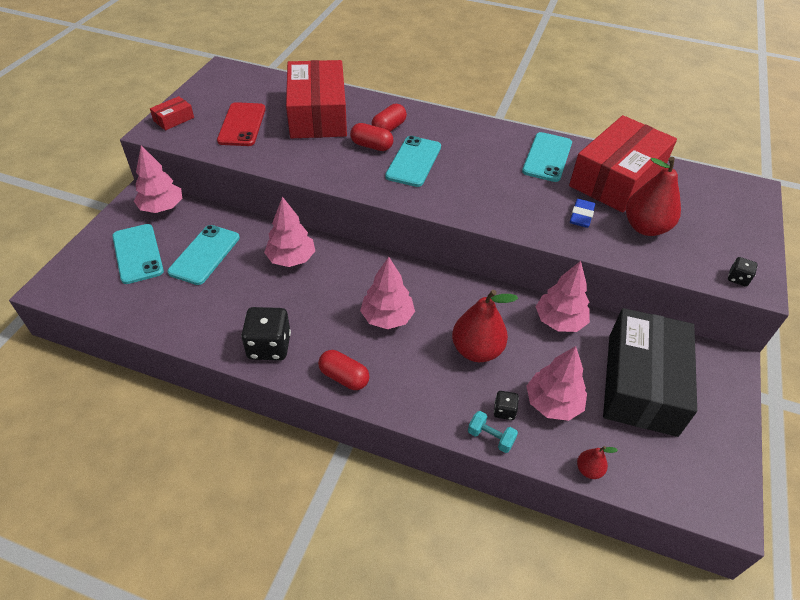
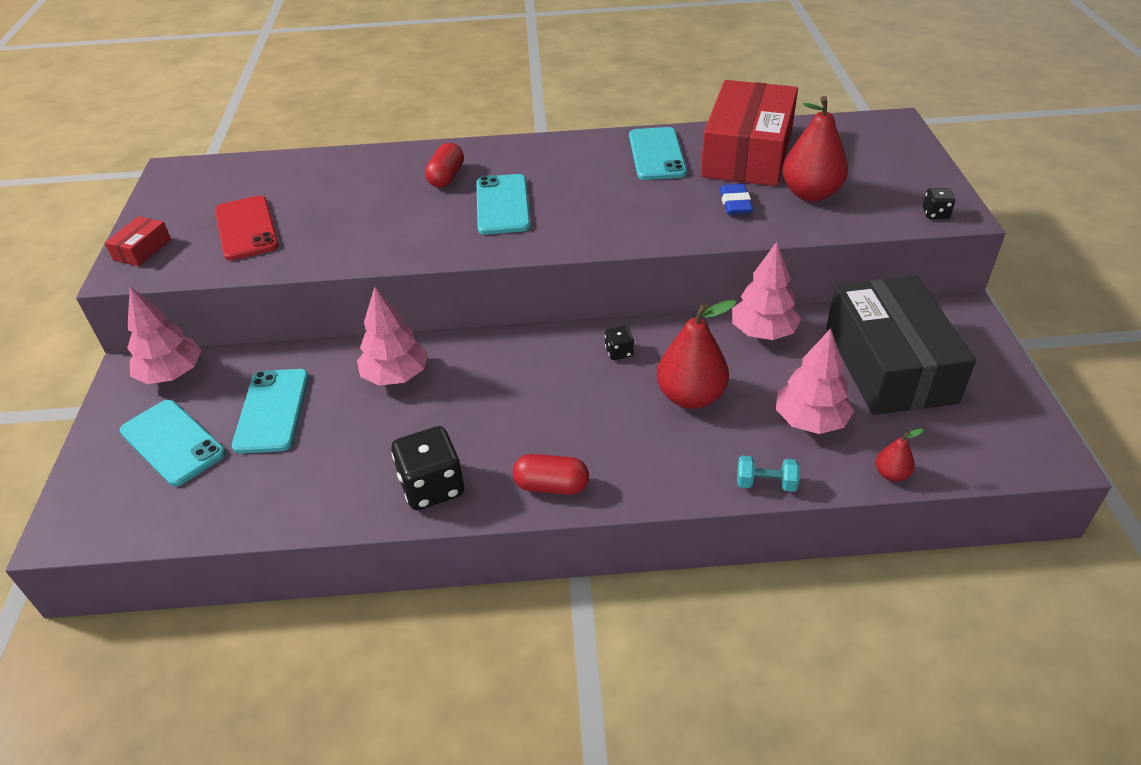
camera: 20 degrees left, 5 degrees down
red box [286,60,347,138] -> none
red capsule [350,123,393,151] -> none
pink tree [360,257,415,329] -> none
black dice [494,391,519,420] -> black dice moved to [605,326,634,360]

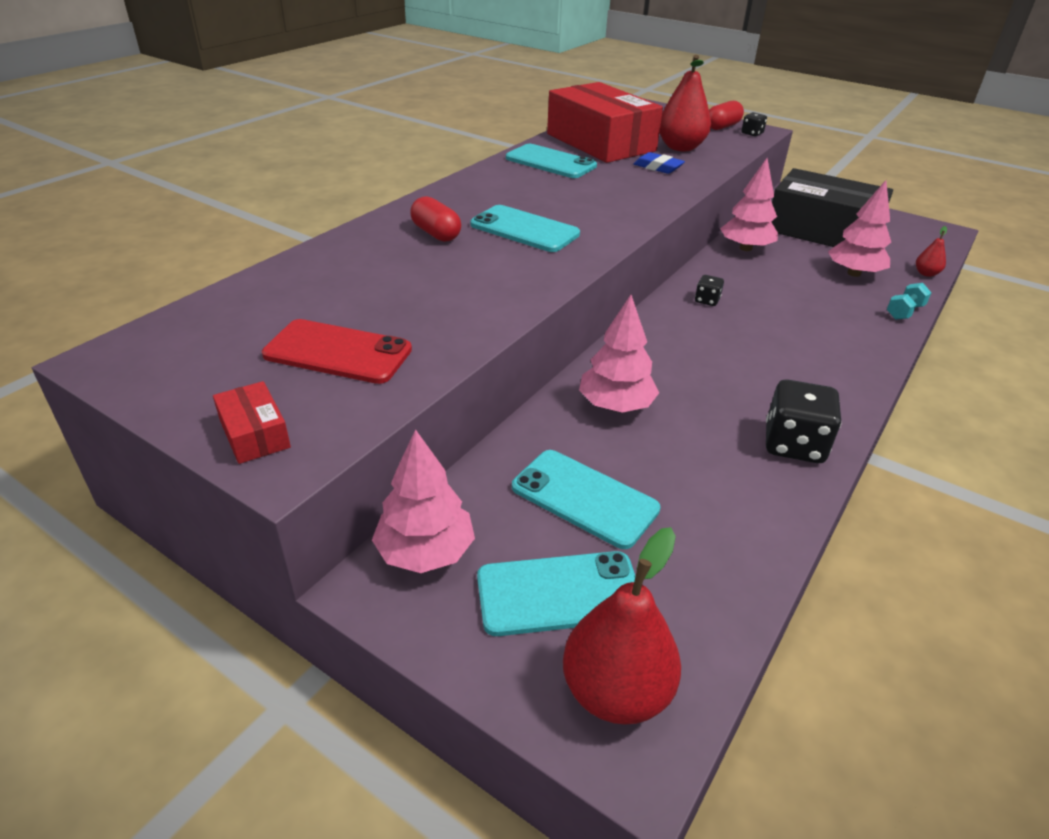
camera: 55 degrees left, 5 degrees down
red capsule [513,454,589,495] -> red capsule moved to [709,101,744,130]
red pear [657,300,737,409] -> red pear moved to [563,527,681,725]

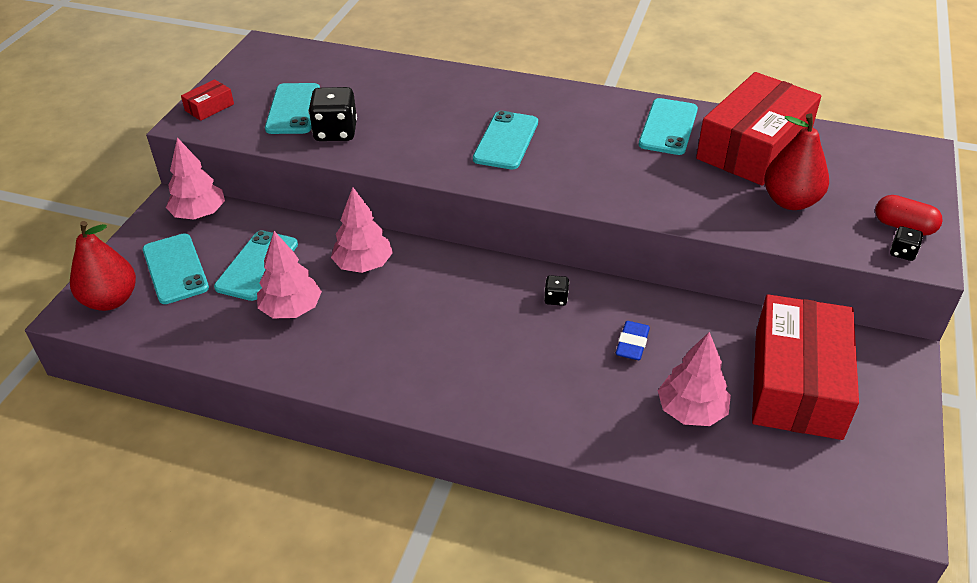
camera: 75 degrees right, 5 degrees up
red phone [262,319,412,384] -> turquoise phone [265,83,320,134]
red capsule [410,196,461,242] -> none
blue eraser [634,152,685,174] -> blue eraser moved to [616,321,650,360]
pink tree [720,158,778,251] -> pink tree moved to [257,231,322,319]
black dice [766,379,842,463] -> black dice moved to [309,87,357,141]
black box [772,168,893,247] -> red box [752,294,859,440]
turquoise dumbbell [887,283,932,320] -> none
red pear [916,226,947,277] -> none

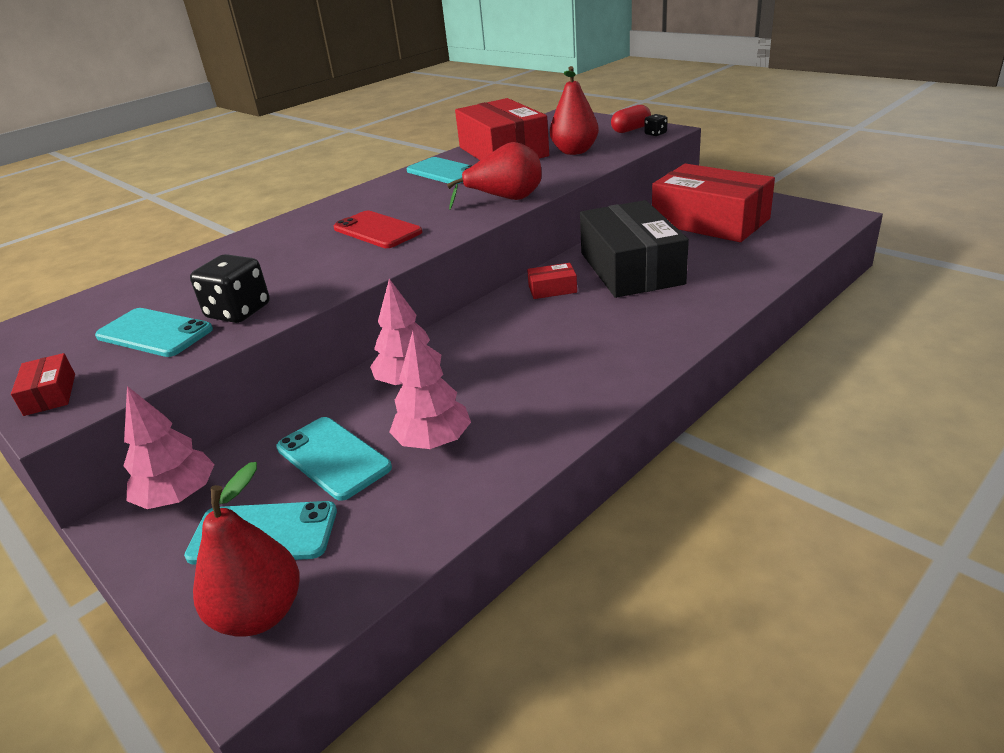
camera: 60 degrees left, 10 degrees down
turquoise phone [473,111,538,169] -> red phone [334,211,422,248]
black dice [544,275,569,306] -> red box [527,263,577,299]
blue eraser [616,321,650,360] -> black box [580,200,689,298]
pink tree [658,332,731,426] -> none
none -> red pear [447,142,542,210]

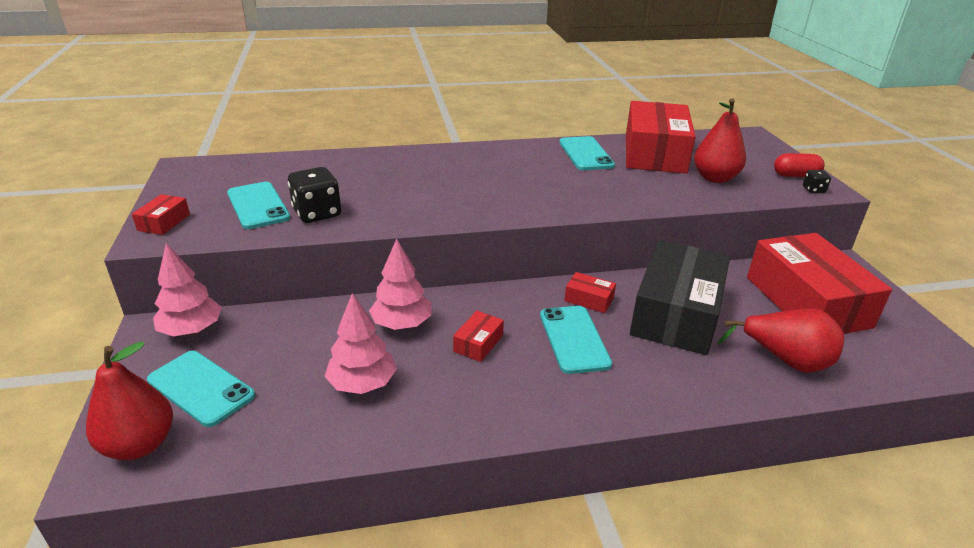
camera: 30 degrees right, 0 degrees up
turquoise phone [276,417,392,501] -> turquoise phone moved to [540,306,612,374]
red phone [334,211,422,248] -> none
red pear [447,142,542,210] -> red pear moved to [717,308,844,372]
none -> red box [453,311,504,362]

